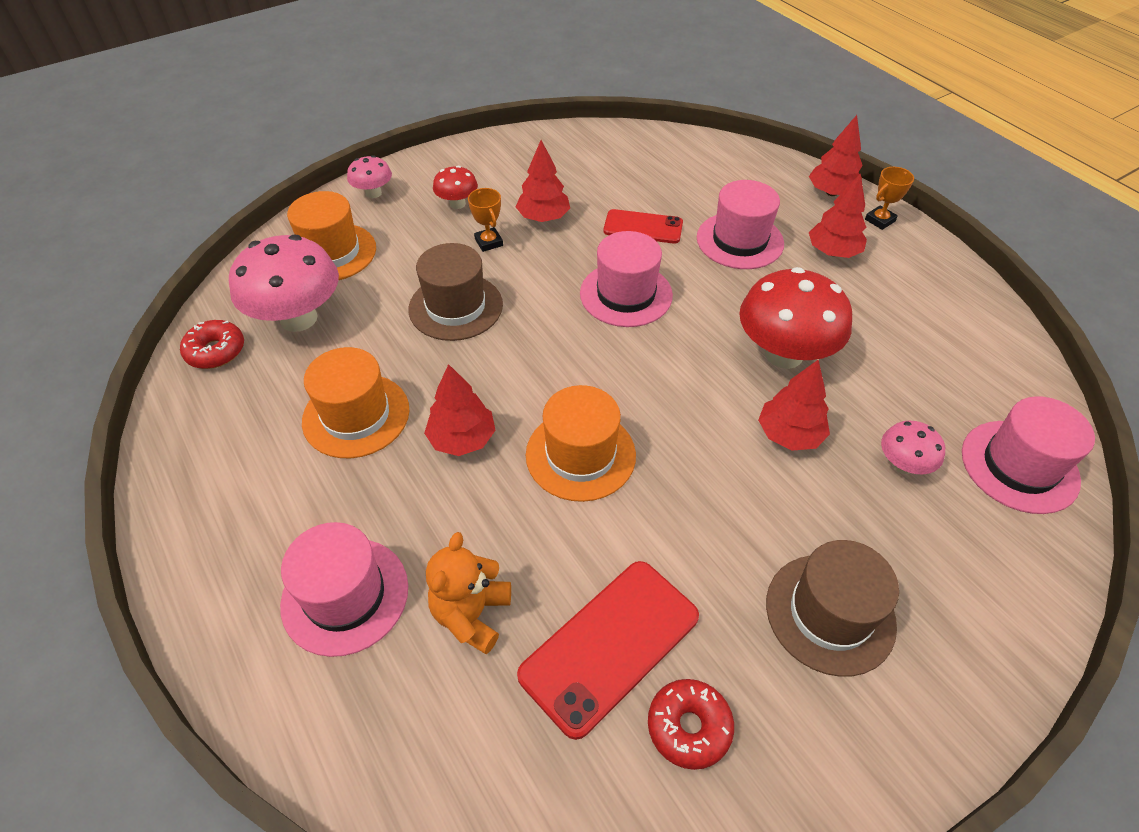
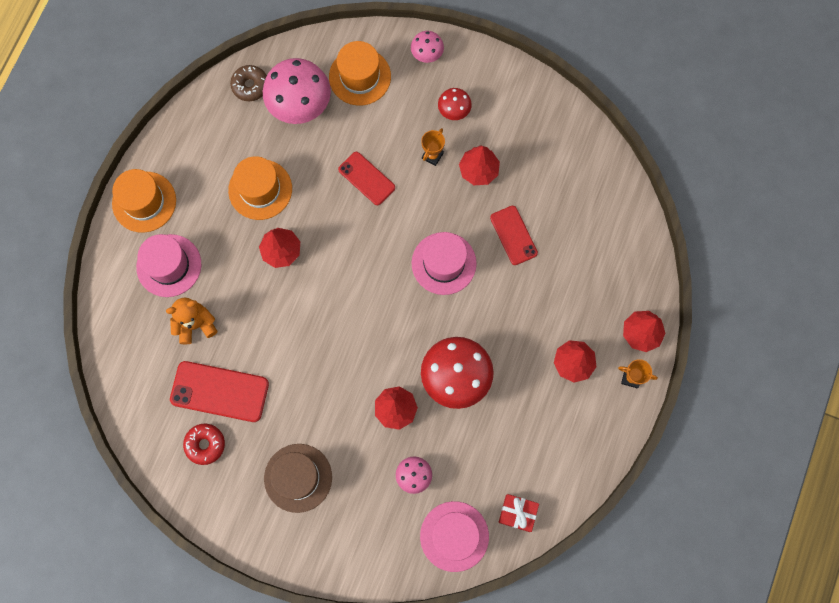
camera: 55 degrees right, 25 degrees up
red donut [180,320,244,369] -> brown donut [230,65,267,101]
brown hat [408,243,503,341] -> red phone [338,152,395,205]
orange hat [526,385,636,502] -> orange hat moved to [112,169,176,233]
pink hat [697,180,784,269] -> none
none -> red gift [499,494,539,532]

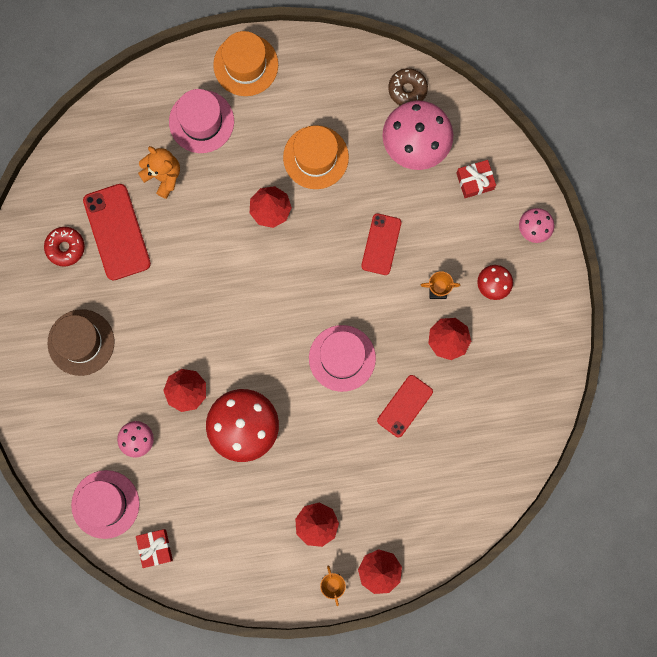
camera: 60 degrees right, 5 degrees up
orange hat [329,41,391,106] -> red gift [456,160,496,198]

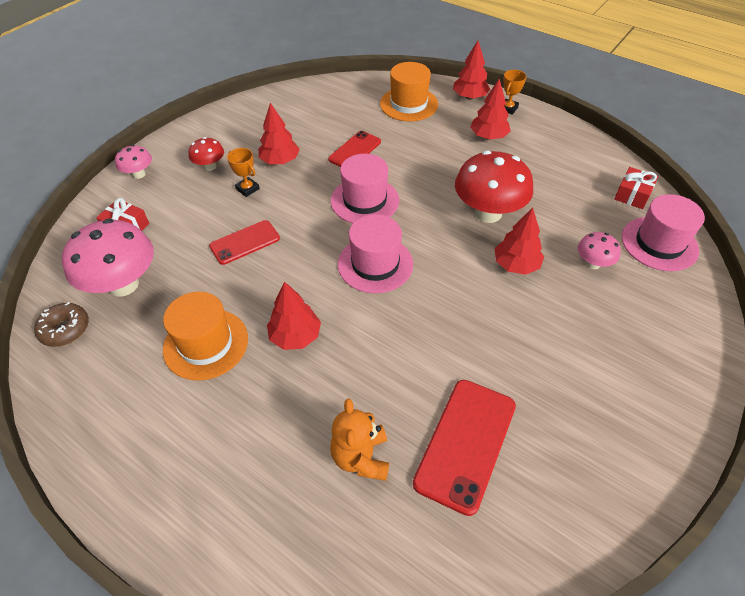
camera: 135 degrees left, 30 degrees down
red donut [44,227,85,267] -> none
brown hat [47,309,115,376] -> none
pink hat [169,89,234,153] -> pink hat moved to [338,214,413,293]
orange hat [213,31,278,96] -> orange hat moved to [380,62,438,122]
red phone [377,375,433,437] -> red phone turned 45 degrees counterclockwise [328,131,381,167]

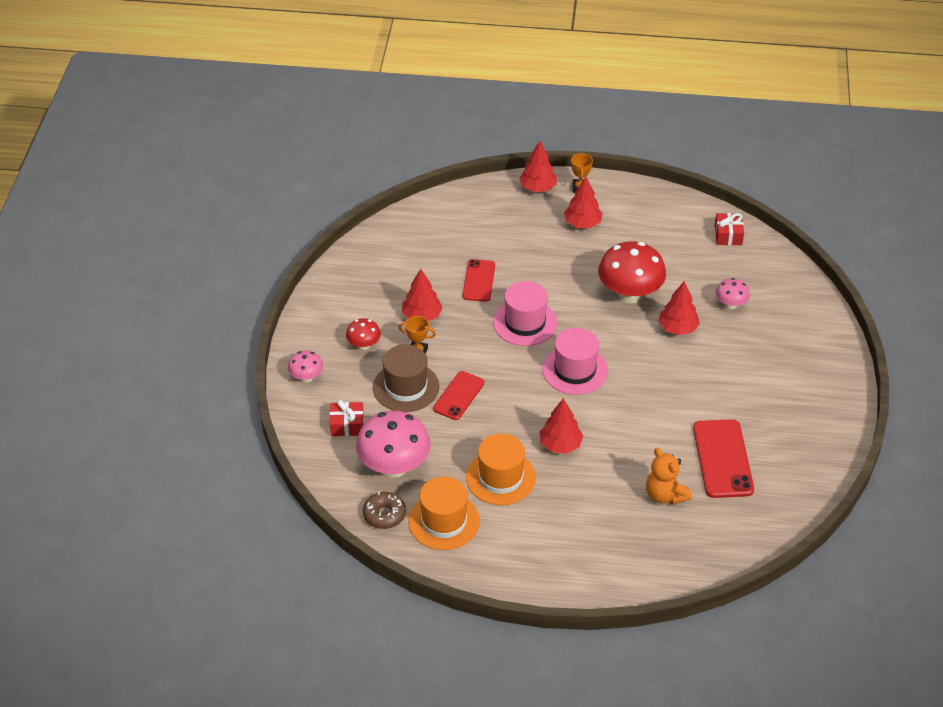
camera: 30 degrees left, 5 degrees down
orange hat [380,62,438,122] -> orange hat moved to [408,477,480,550]
pink hat [622,194,705,271] -> none
none -> brown hat [373,344,440,412]

